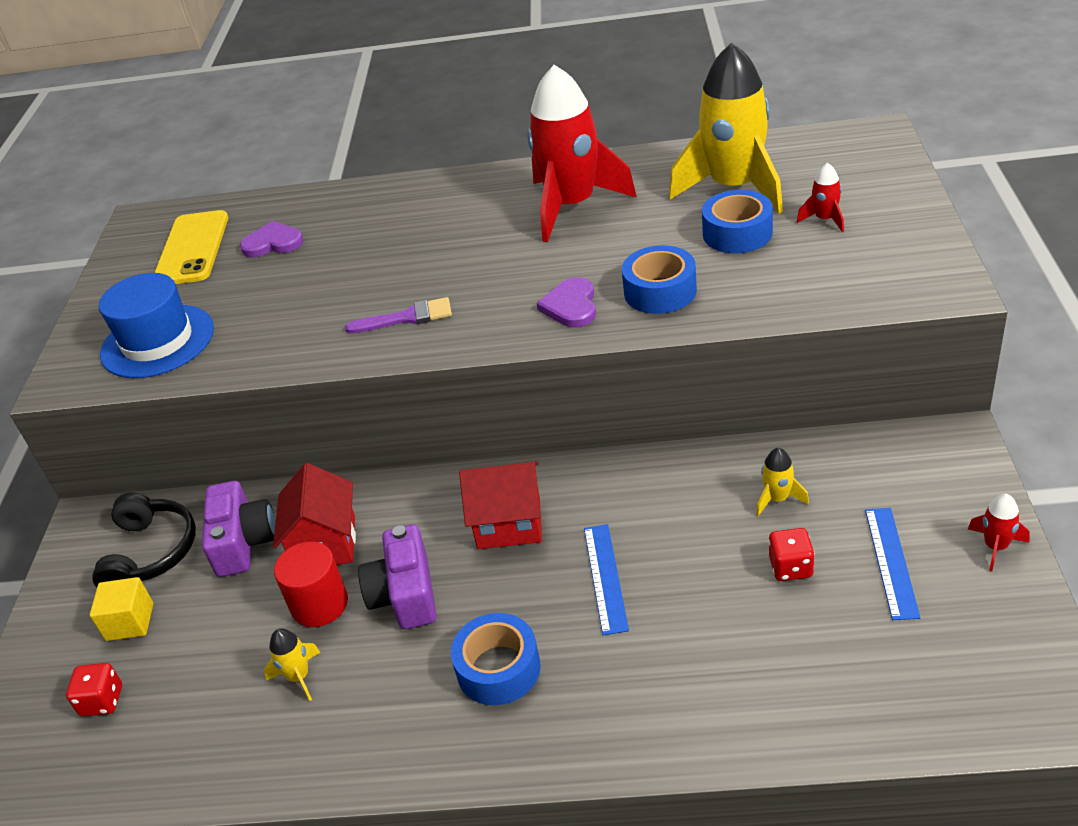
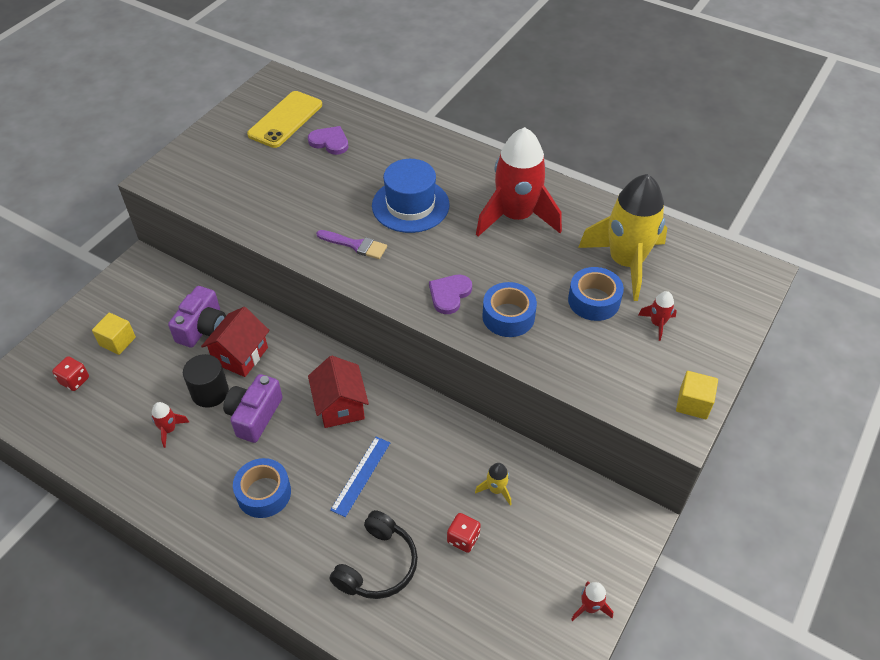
camera: 25 degrees right, 10 degrees up
black headphones [92,492,196,587] -> black headphones moved to [330,510,418,599]
blue hat [99,273,214,378] -> blue hat moved to [372,159,450,233]
yellow rocket [264,628,320,701] -> red rocket [152,402,189,448]
red cylinder [274,542,348,627] -> black cylinder [183,354,229,408]
red house [459,462,542,549] -> red house turned 45 degrees clockwise [308,356,369,428]
blue ruler [865,508,920,620] -> none
none -> yellow cube [676,371,718,419]

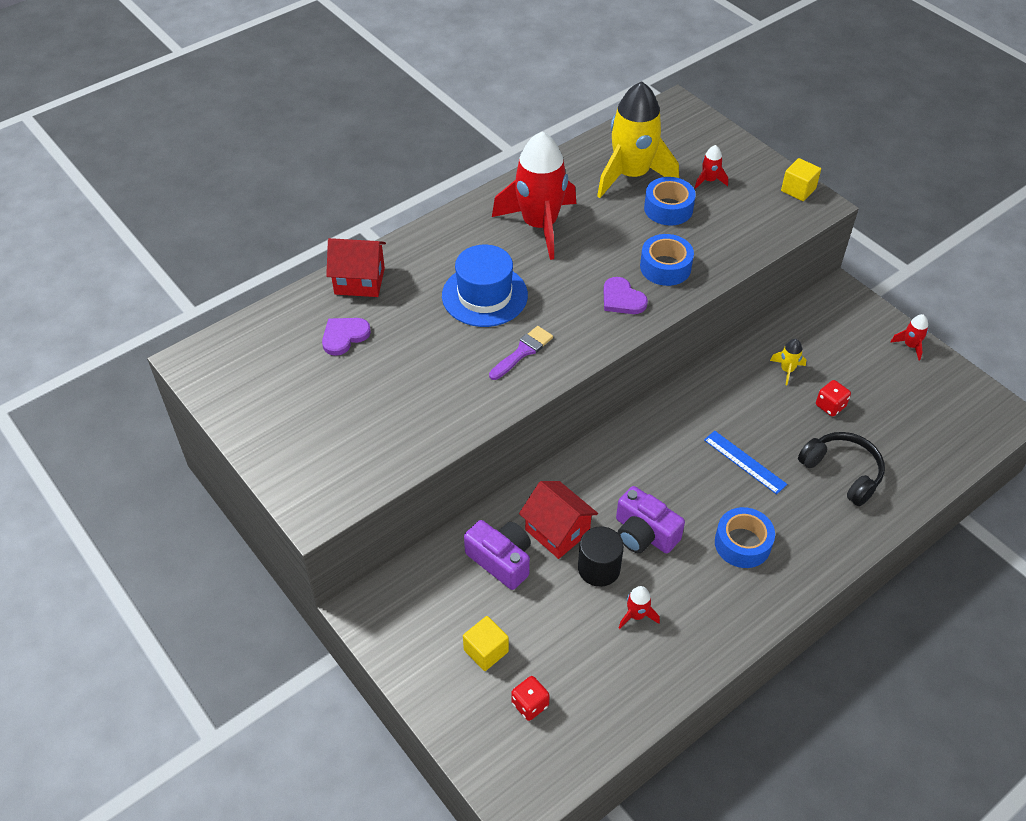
camera: 70 degrees left, 0 degrees up
yellow phone [247,91,322,148] -> none
red house [308,356,369,428] -> red house moved to [326,238,386,297]

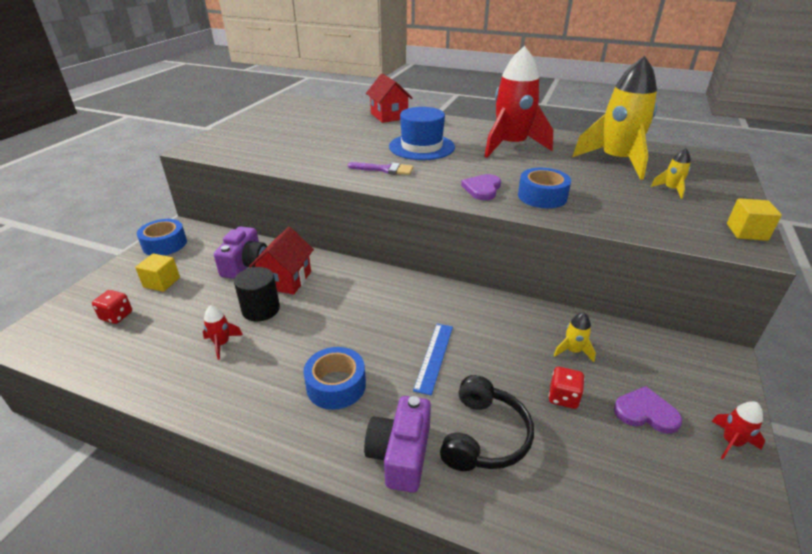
camera: 60 degrees right, 15 degrees down
purple heart [322,318,371,356] -> purple heart moved to [614,386,682,434]
purple camera [616,486,685,553] -> purple camera moved to [364,396,431,493]
blue tape [644,177,696,225] -> blue tape moved to [137,219,187,255]
red rocket [695,145,728,189] -> yellow rocket [651,148,691,199]

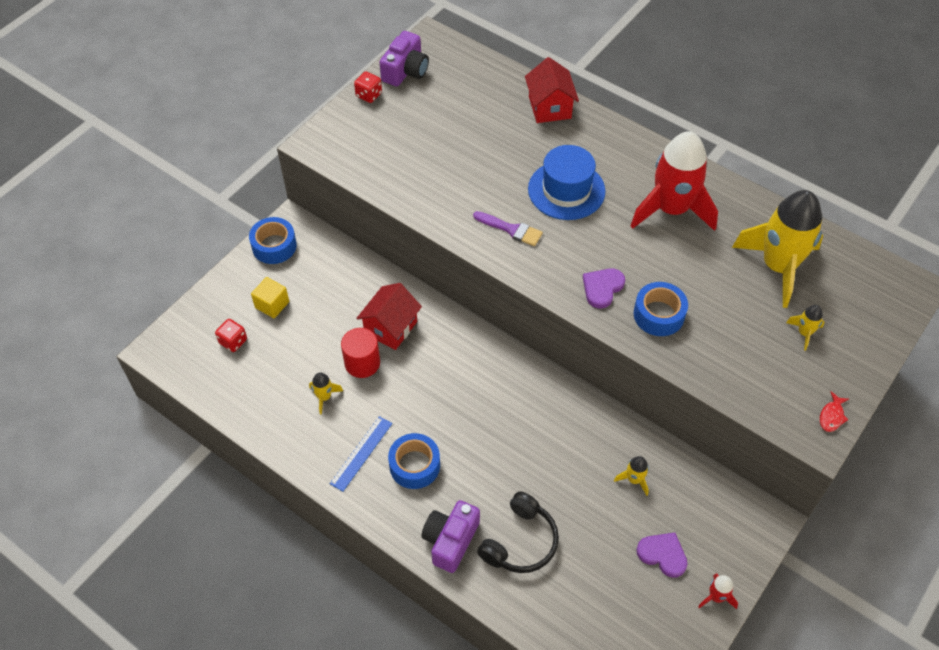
camera: 15 degrees right, 20 degrees up
red rocket [203,305,243,360] -> yellow rocket [309,372,343,415]
purple camera [214,227,267,279] -> purple camera moved to [379,31,429,86]
black cylinder [234,267,280,321] -> red cylinder [341,328,380,378]
blue ruler [413,324,453,395] -> blue ruler moved to [330,416,392,491]
red dice [549,367,584,409] -> red dice moved to [354,71,382,103]
yellow cube [727,198,782,241] -> red fish [820,391,849,432]

